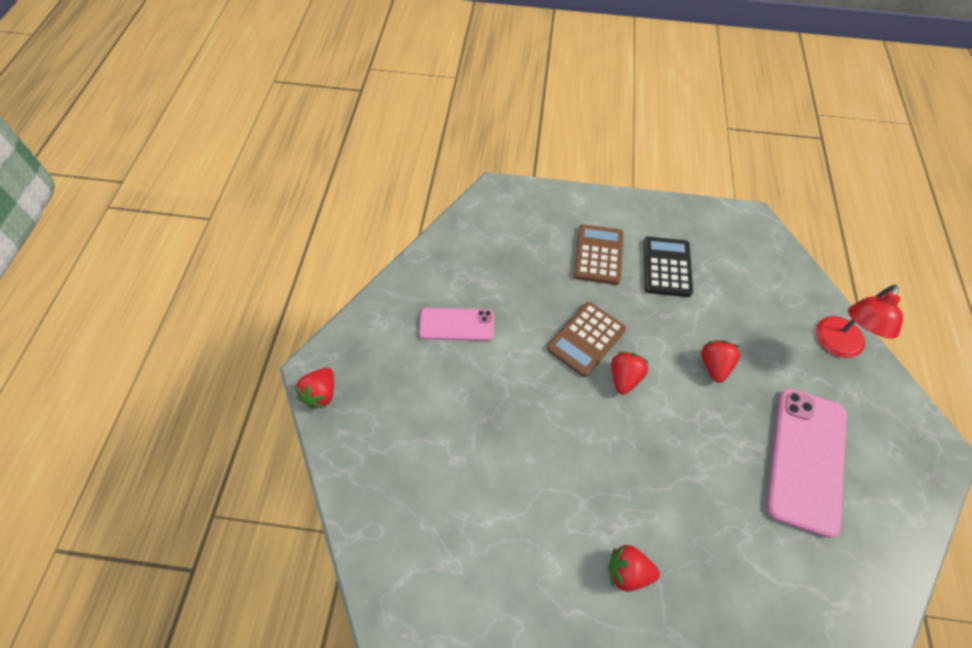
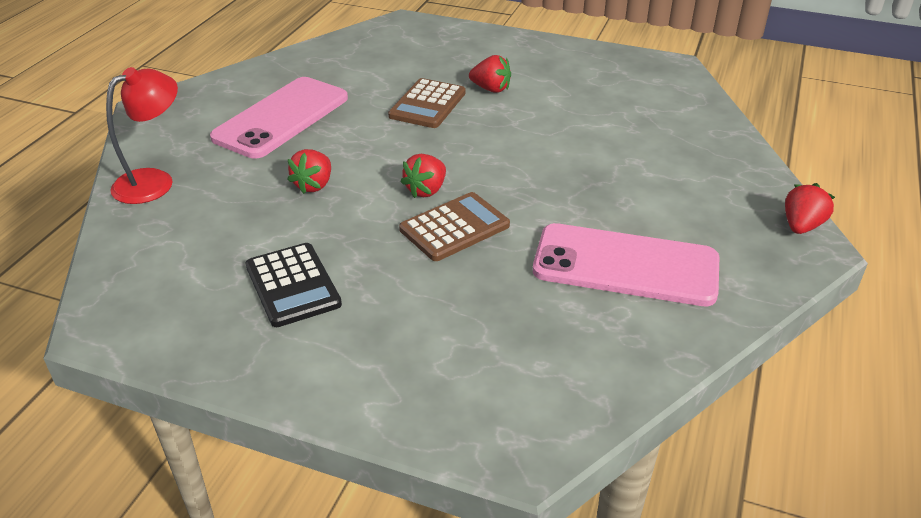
camera: 165 degrees left, 20 degrees down
pink phone [419,308,494,341] -> pink phone [533,223,719,306], size x1.72
brown calculator [574,224,623,285] -> brown calculator moved to [388,78,466,128]
black calculator [644,237,693,297] -> black calculator turned 45 degrees counterclockwise [245,243,342,327]

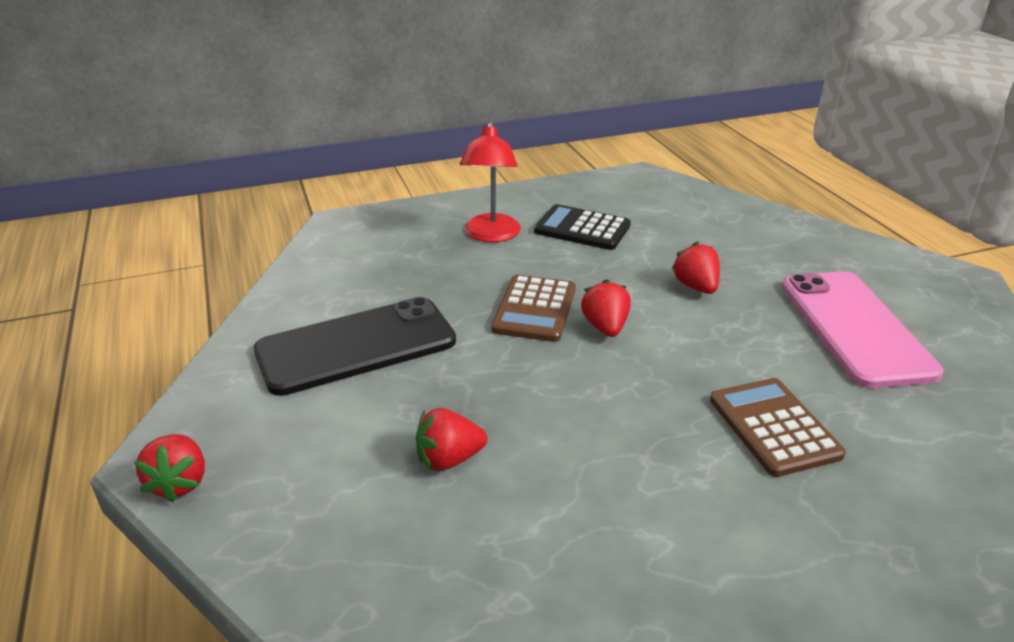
camera: 140 degrees right, 5 degrees down
red lamp [106,67,178,204] -> red lamp moved to [460,121,521,242]
red strawberry [469,55,511,93] -> red strawberry moved to [416,408,487,471]
pink phone [533,223,719,306] -> black phone [254,297,456,396]

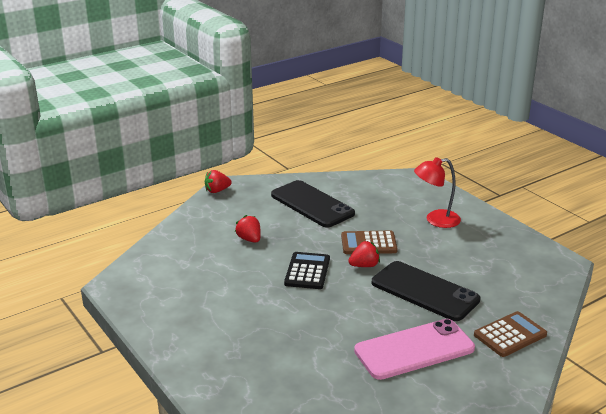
camera: 75 degrees right, 5 degrees down
black calculator [534,204,631,250] -> black calculator moved to [284,252,330,289]
red strawberry [672,242,720,294] -> black phone [372,261,480,321]
brown calculator [710,378,846,477] -> brown calculator moved to [474,311,547,357]

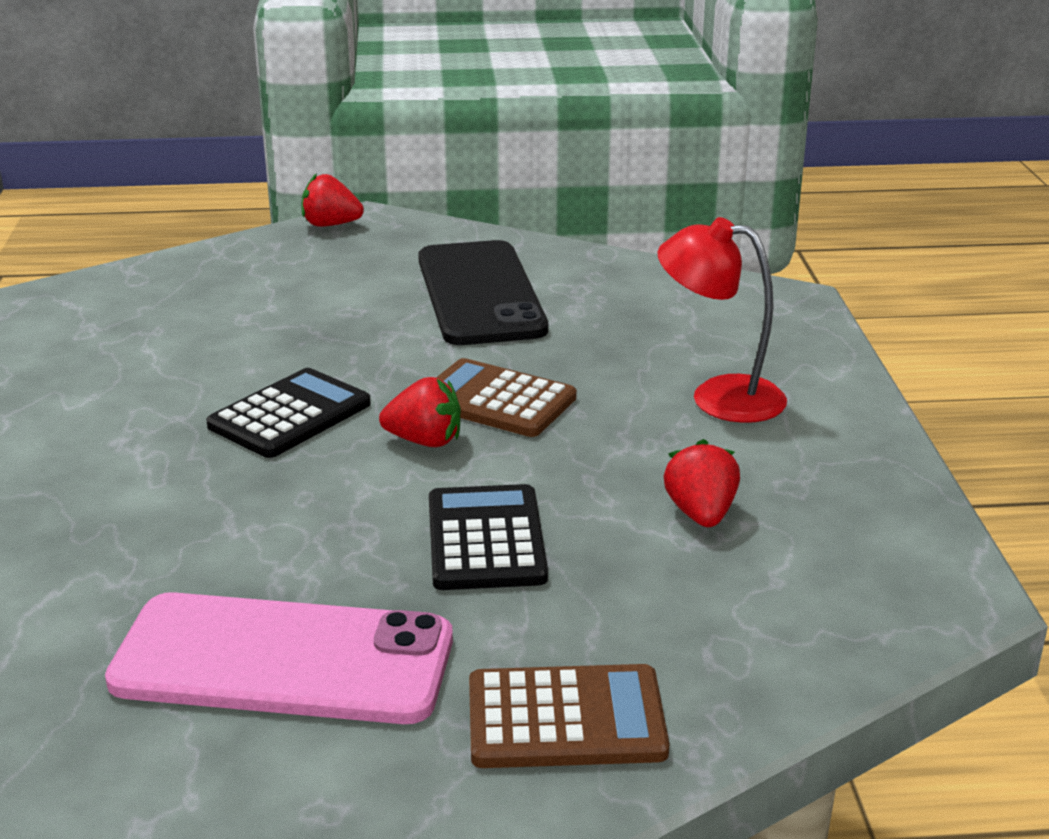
camera: 30 degrees right, 0 degrees up
red strawberry [235,215,261,243] -> red strawberry moved to [664,439,740,527]
black phone [372,261,480,321] -> black calculator [429,484,548,590]

